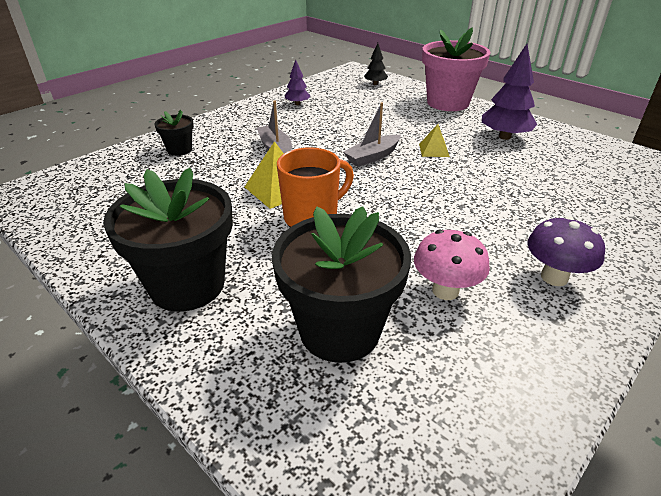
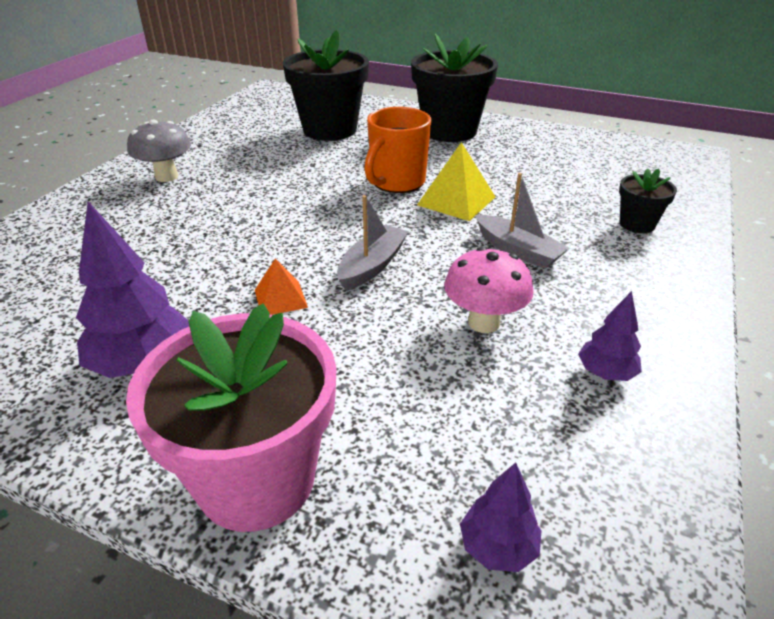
camera: 160 degrees right, 0 degrees up
black tree [364,43,388,85] -> purple tree [460,463,542,572]
pink mushroom [414,230,490,300] -> pink mushroom moved to [444,247,534,333]
yellow pyramid [419,124,450,157] -> orange pyramid [255,258,308,315]
purple mushroom [527,217,605,286] -> grey mushroom [127,119,191,182]

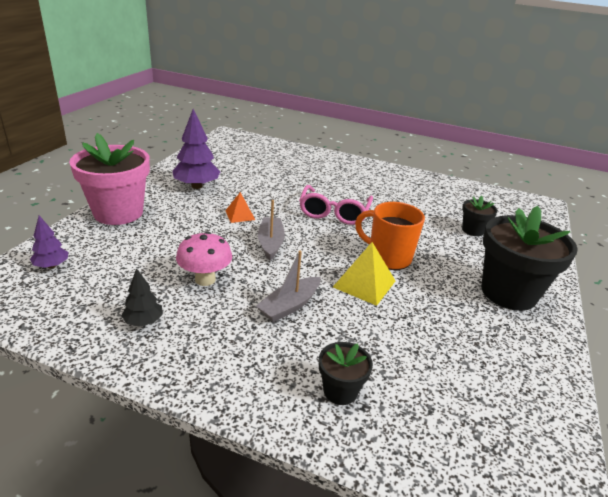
camera: 85 degrees right, 5 degrees down
grey mushroom [127,119,191,182] -> none
black flower pot [282,30,369,141] -> black flower pot [462,196,498,236], size x0.48
grey boat [337,195,409,290] -> grey boat turned 120 degrees counterclockwise [258,200,285,261]
purple tree [578,291,642,381] -> black tree [121,268,163,327]
none -> pink glasses [299,185,373,225]

